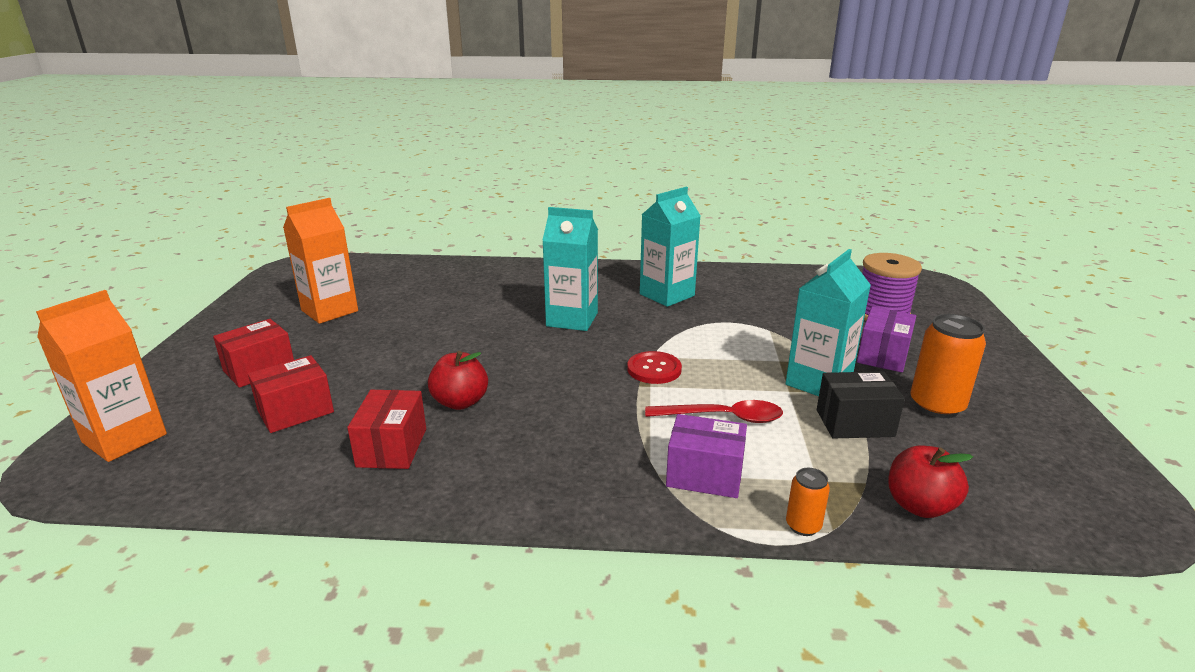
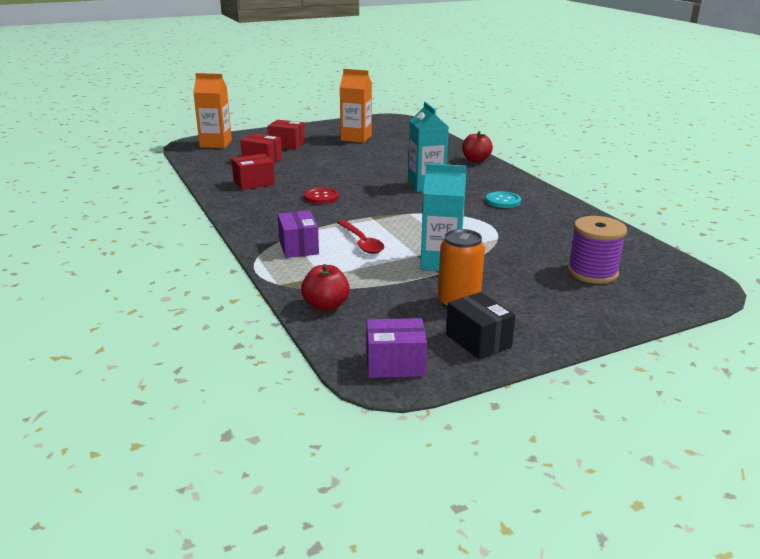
camera: 60 degrees right, 0 degrees up
red apple [428,351,488,410] -> red apple moved to [462,131,493,163]
red button [627,351,682,384] -> red button moved to [304,188,339,204]
turquoise carton [640,187,701,307] -> turquoise button [485,191,521,208]
orange can [786,468,830,536] -> none
black box [817,371,905,438] -> black box moved to [446,292,515,360]
purple box [857,307,916,372] -> purple box moved to [367,318,427,378]

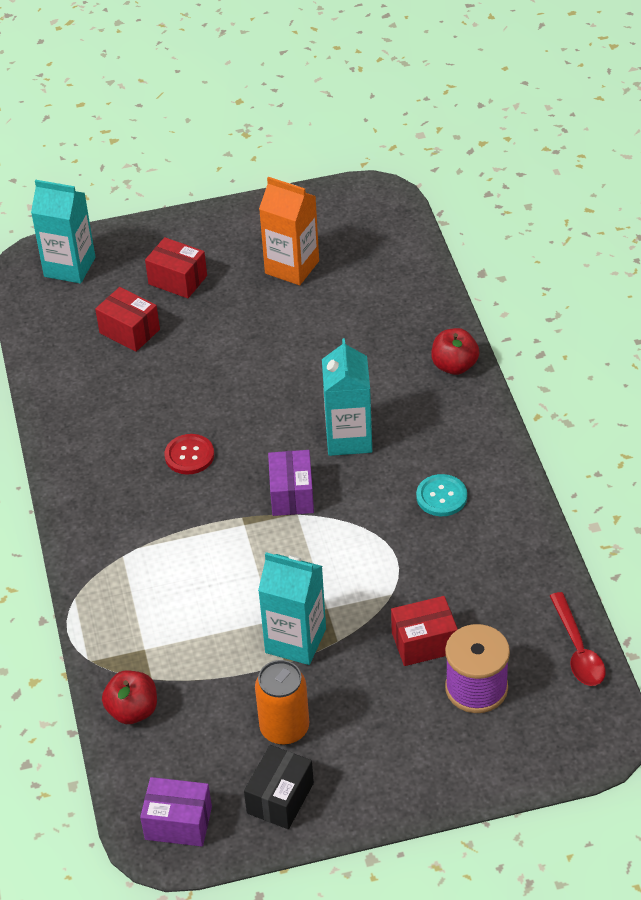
camera: 15 degrees right, 20 degrees up
orange carton [193,73,232,148] -> turquoise carton [31,180,95,284]
red box [232,154,275,190] -> red box moved to [391,596,458,666]
purple box [278,210,319,258] -> purple box moved to [268,450,314,516]
red spoon [337,220,384,254] -> red spoon moved to [550,592,606,686]
black box [446,292,515,360] -> black box turned 45 degrees clockwise [244,745,314,829]

